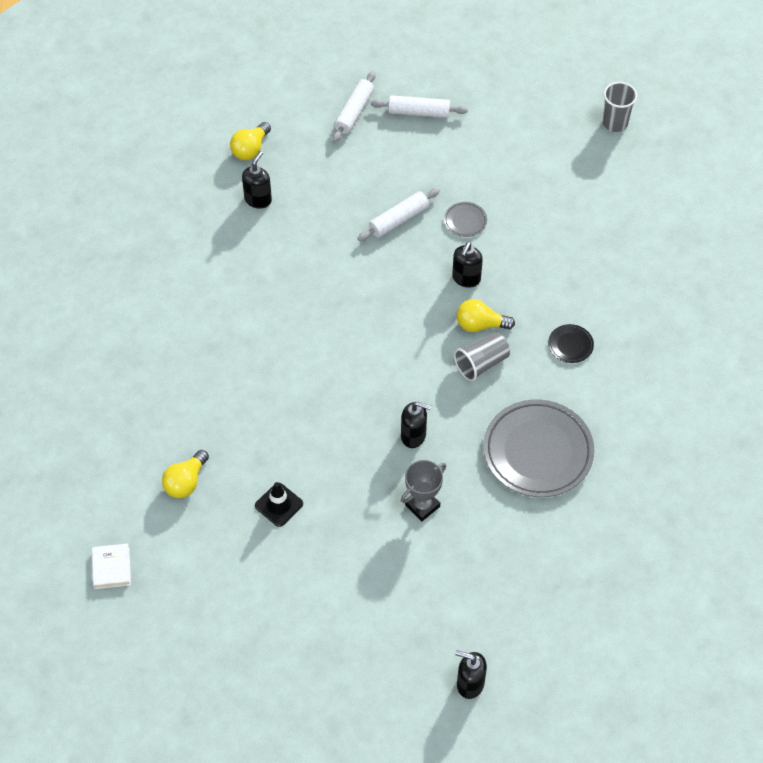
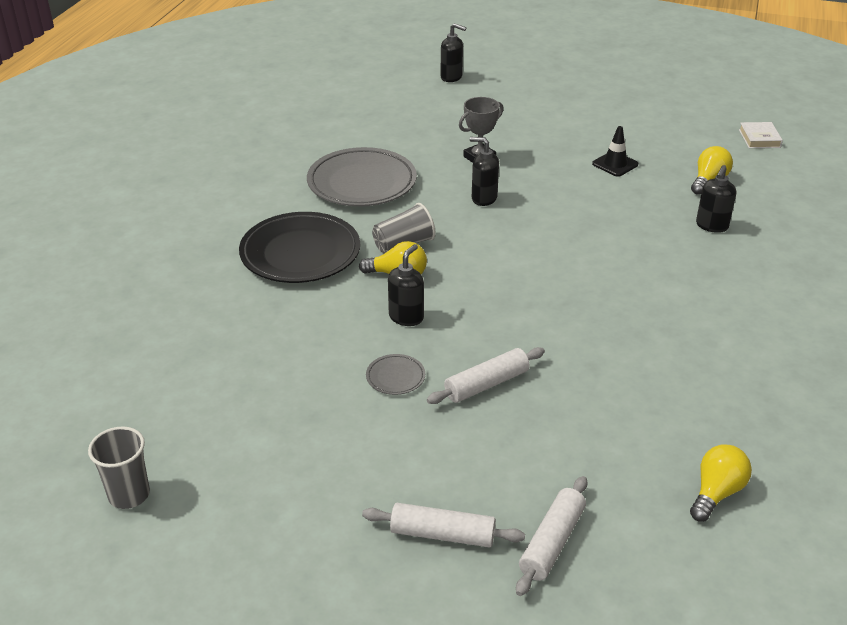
camera: 175 degrees left, 20 degrees down
black soap dispenser [242,151,272,209] -> black soap dispenser moved to [696,165,736,233]
black plate [548,324,594,363] -> black plate [239,212,360,283], size x2.34

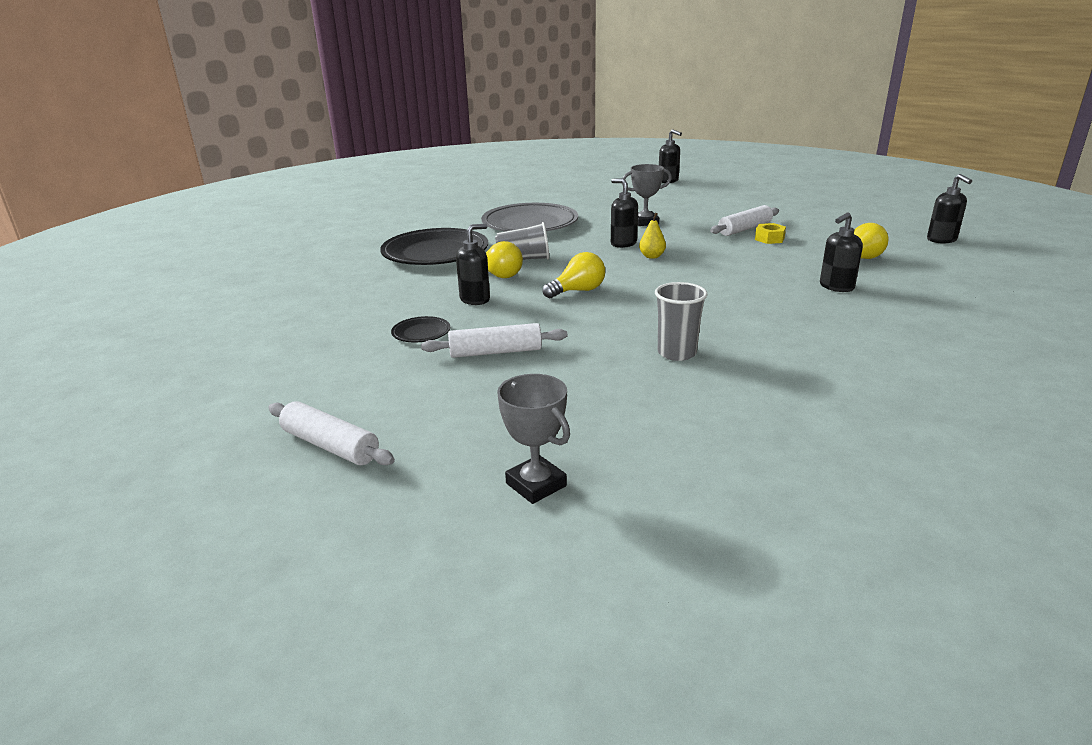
camera: 25 degrees right, 10 degrees down
grey cup [88,427,150,509] -> grey cup moved to [655,282,708,361]
grey plate [366,354,425,395] -> black plate [391,316,450,342]
white rolling pin [516,476,587,596] -> white rolling pin moved to [710,205,779,236]
black traffic cone [592,126,638,177] -> yellow nut [755,223,786,244]
yellow light bulb [690,444,752,522] -> yellow light bulb moved to [542,252,605,298]
white book [739,122,783,148] -> black soap dispenser [927,174,972,243]
none -> grey trophy [497,374,570,504]
none -> yellow pear [639,213,666,259]

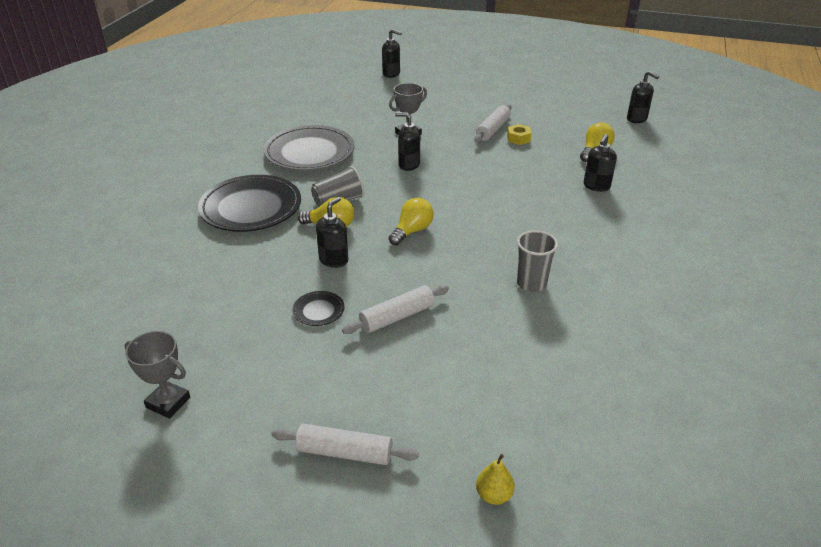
camera: 25 degrees left, 10 degrees up
grey trophy [497,374,570,504] -> grey trophy moved to [125,331,190,419]
yellow pear [639,213,666,259] -> yellow pear moved to [476,454,515,505]

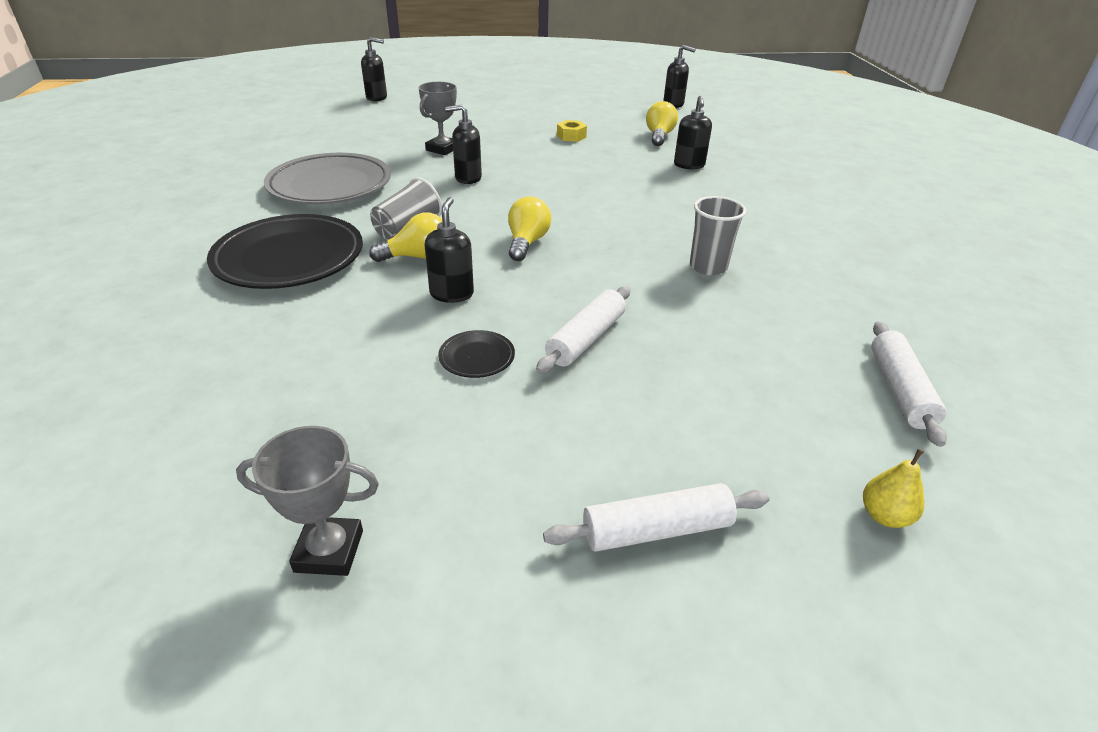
camera: 25 degrees left, 0 degrees up
white rolling pin [474,104,512,142] -> white rolling pin moved to [871,321,947,447]

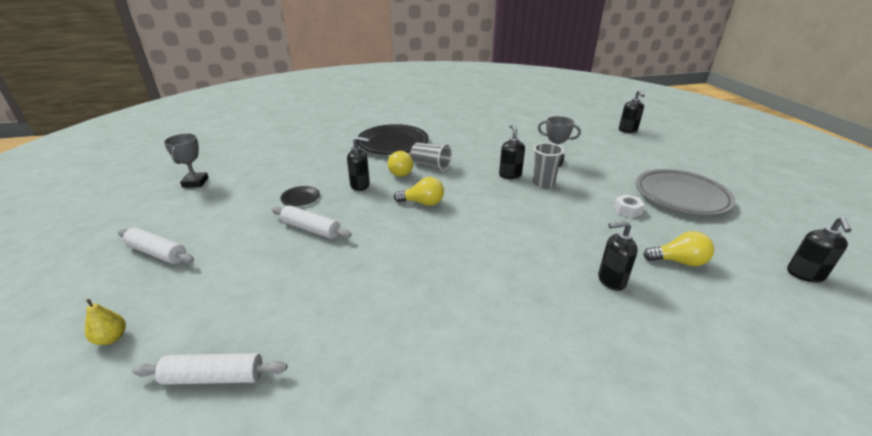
camera: 85 degrees right, 5 degrees down
grey plate [264,153,391,204] -> grey plate moved to [636,169,736,216]
white rolling pin [543,483,770,552] -> white rolling pin turned 45 degrees counterclockwise [118,228,194,264]
yellow nut [557,120,587,142] -> white nut [614,194,645,218]
grey cup [690,196,746,275] -> grey cup moved to [533,143,564,188]

